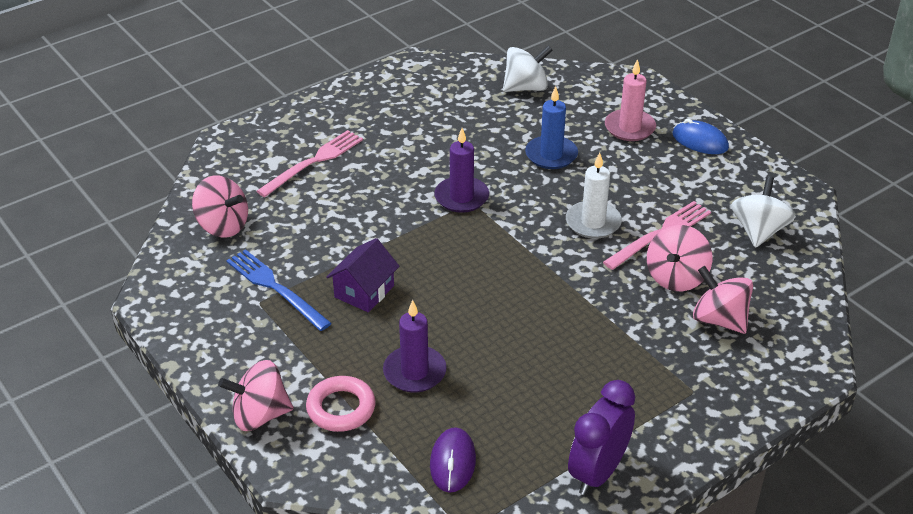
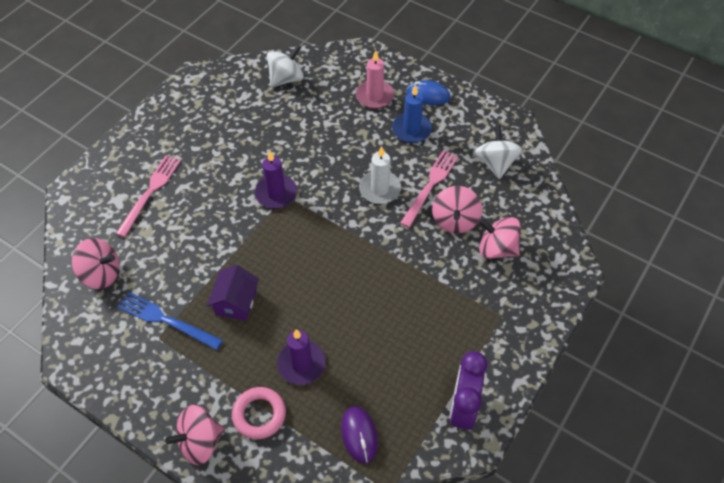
camera: 20 degrees left, 15 degrees up
blue candle [525,86,578,169] -> blue candle moved to [392,84,432,143]

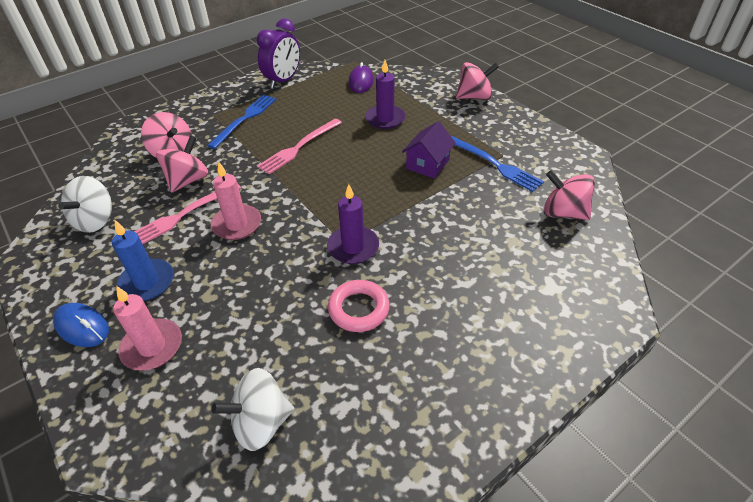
camera: 160 degrees left, 10 degrees down
pink fork [116,155,181,237] -> pink fork moved to [257,119,342,175]
pink ring [232,387,286,439] -> pink ring moved to [328,280,390,332]
white candle [359,146,401,204] -> pink candle [211,162,261,240]
none -> blue fork [207,95,276,149]

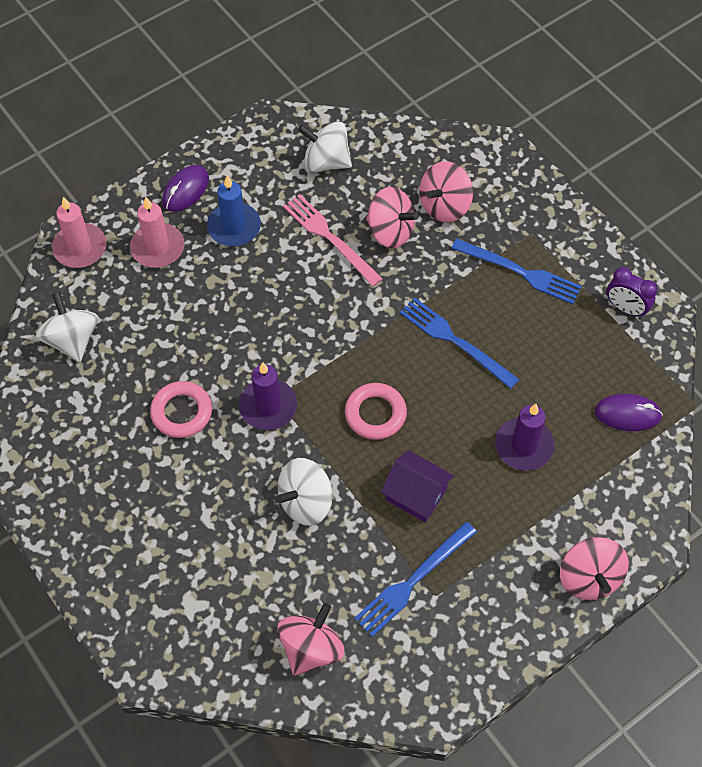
camera: 90 degrees right, 15 degrees up
blue mouse [53,303,109,347] -> purple mouse [162,165,209,212]
pink candle [211,162,261,240] -> pink candle moved to [52,197,107,268]
purple clock [257,19,300,88] -> purple clock [607,267,657,318], size x0.66
pink fork [257,119,342,175] -> blue fork [400,298,520,389]
none -> white spinning top [276,458,333,526]
none -> pink ring [345,383,407,440]

